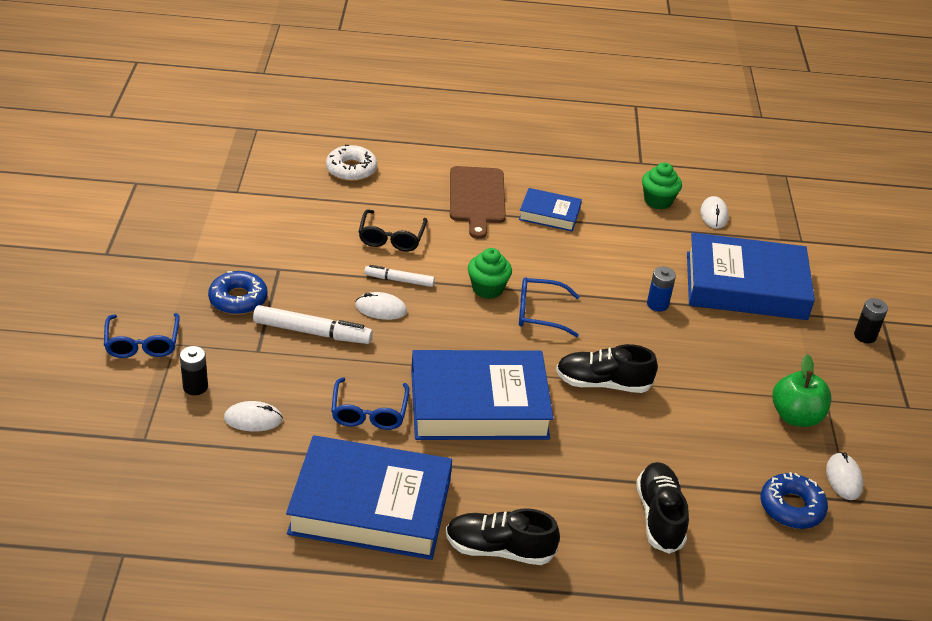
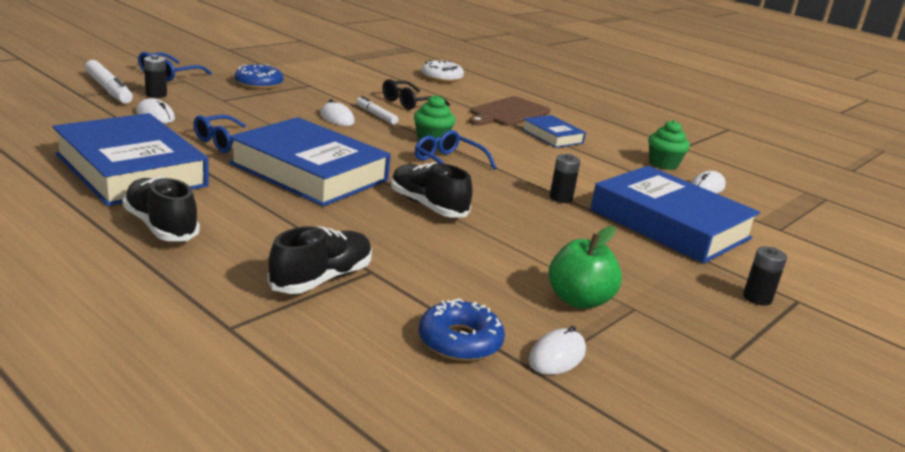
camera: 40 degrees right, 15 degrees down
white marker [253,305,373,344] -> white marker moved to [85,60,133,103]
blue battery [647,267,676,312] -> black battery [550,154,580,203]

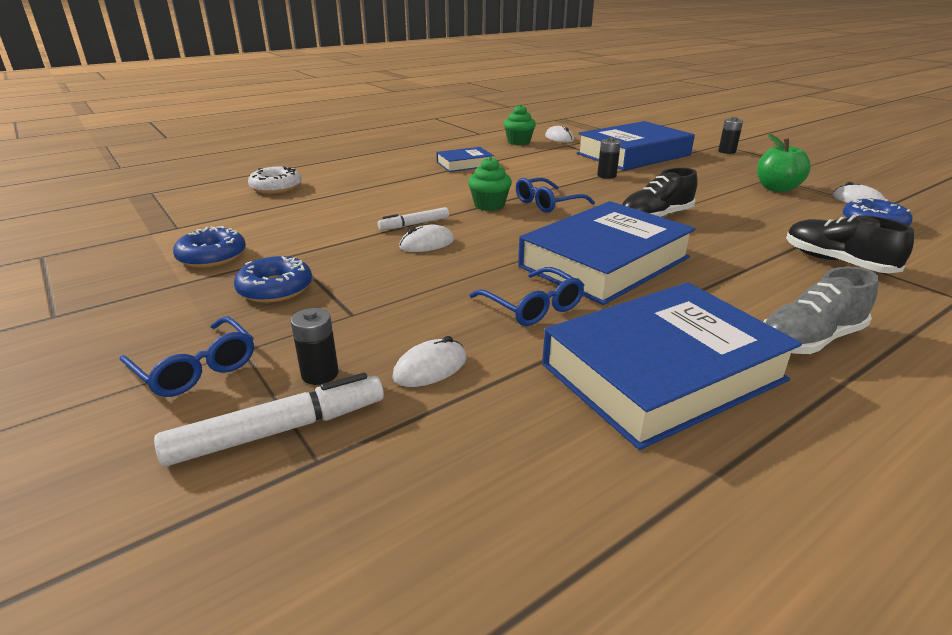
camera: 75 degrees left, 5 degrees up
black shoe [122,177,200,241] -> grey shoe [763,266,879,354]
black glasses [382,79,450,110] -> none
brown cutting board [469,96,551,126] -> none
none -> blue donut [173,226,246,268]

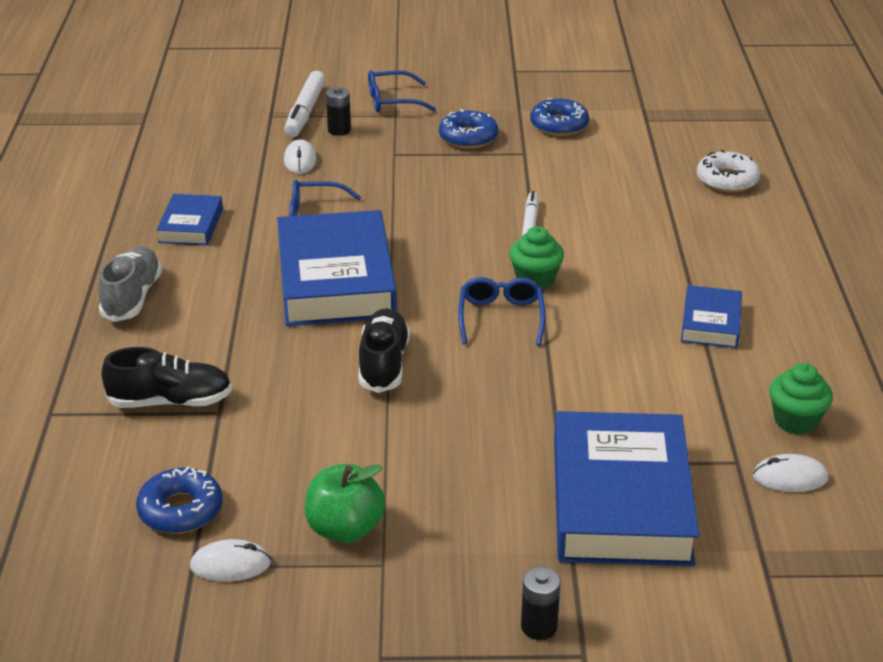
camera: 125 degrees right, 5 degrees up
white mouse [399,225,454,252] -> none
blue book [542,282,802,450] -> blue book [156,194,223,246], size x0.50
black battery [597,137,621,179] -> none

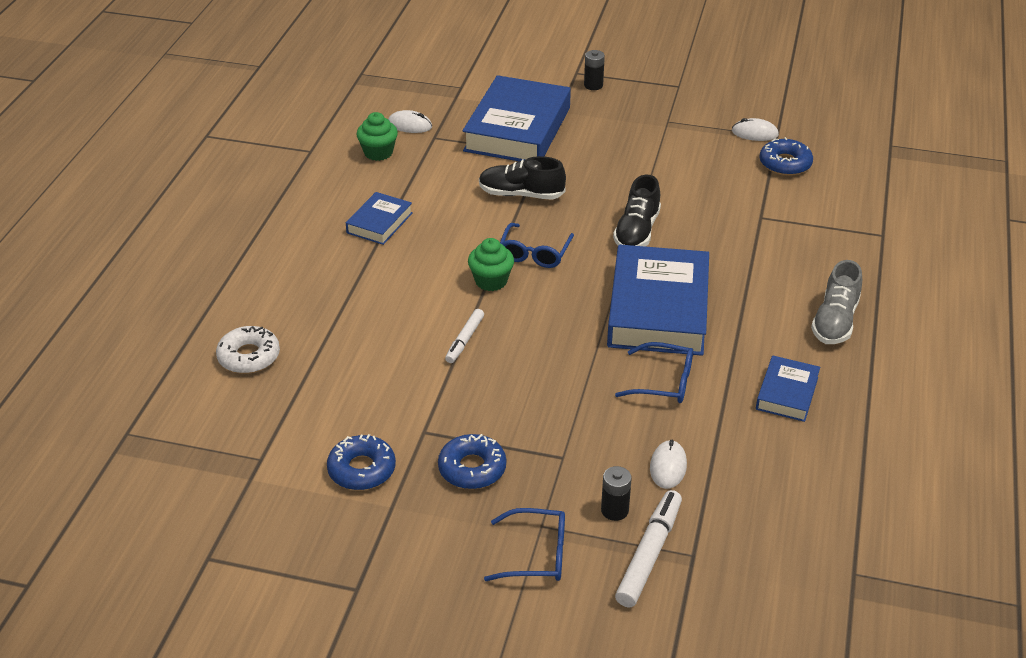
camera: 165 degrees left, 5 degrees up
black shoe [101,347,232,408] -> black shoe moved to [479,156,566,199]
green apple [305,464,386,543] -> none

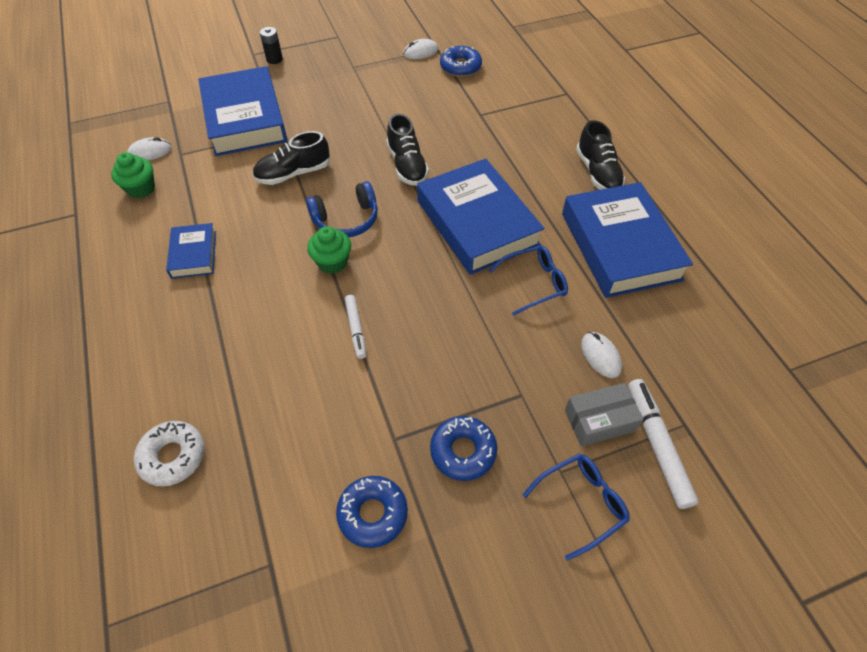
camera: 35 degrees left, 15 degrees up
blue glasses [500,223,574,268] -> blue headphones [306,181,378,238]
black battery [601,466,632,521] -> grey box [565,383,644,446]
blue book [756,356,820,422] -> blue book [562,182,693,298], size x2.02
grey shoe [811,260,862,344] -> black shoe [576,120,625,190]

